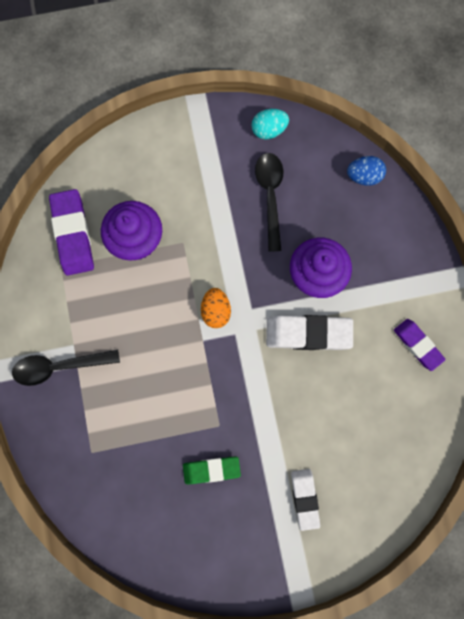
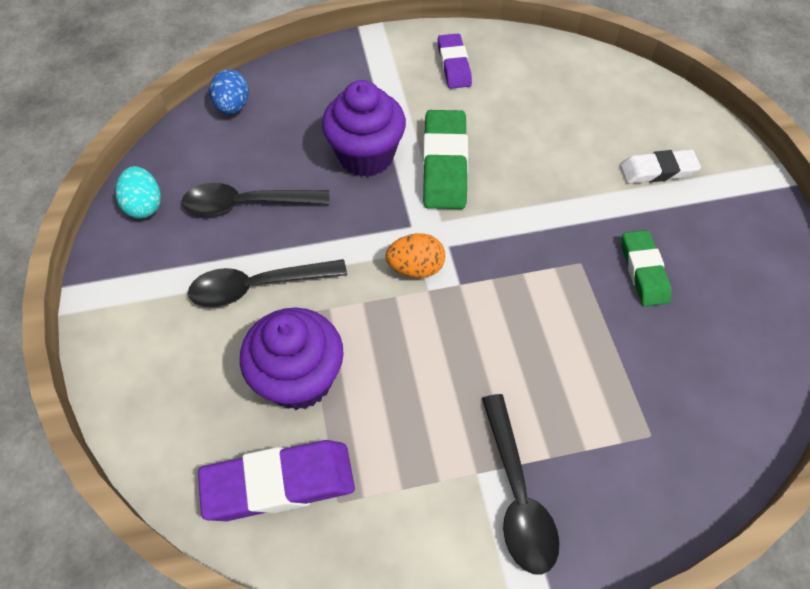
camera: 90 degrees left, 20 degrees down
white eraser [266,315,353,350] -> green eraser [423,110,468,209]
purple eraser [394,319,445,371] -> purple eraser turned 60 degrees counterclockwise [438,34,472,89]
none -> black spoon [188,259,347,307]

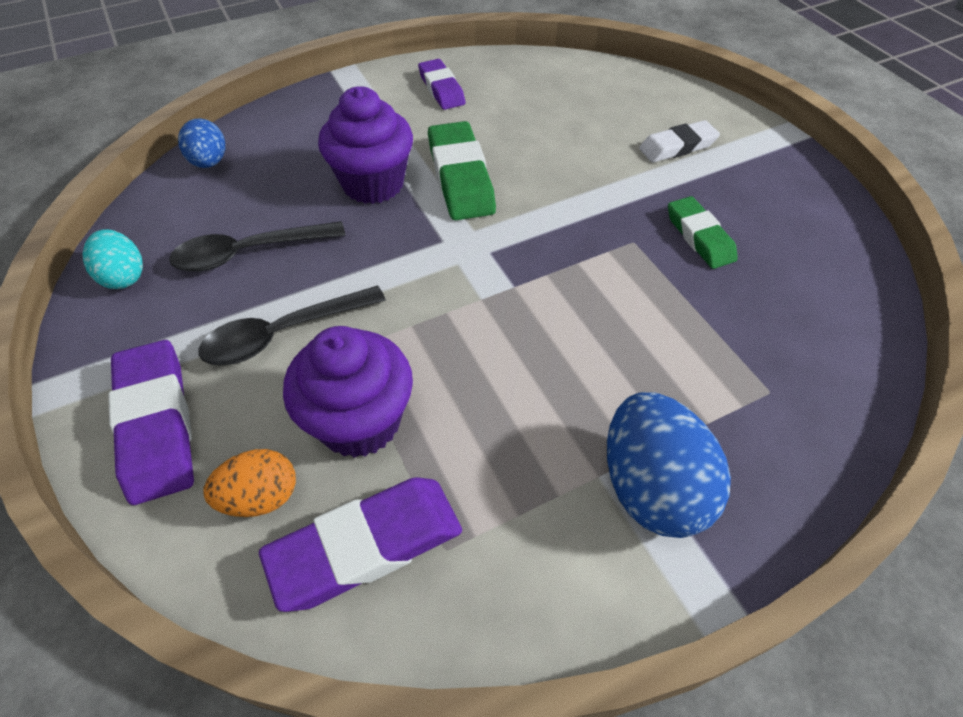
camera: 15 degrees left, 5 degrees down
orange egg [386,233,445,278] -> orange egg moved to [203,449,296,517]
black spoon [482,394,560,575] -> blue egg [607,392,731,538]
none -> purple eraser [108,340,194,505]

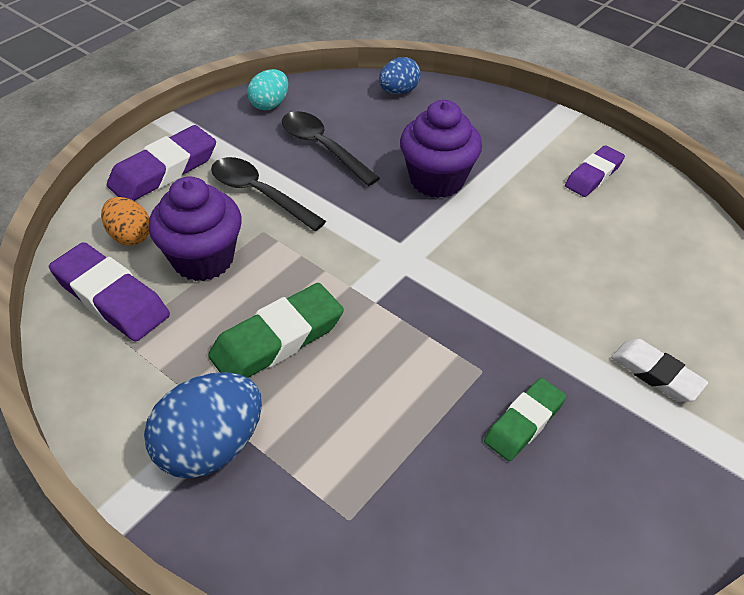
camera: 65 degrees right, 5 degrees down
green eraser [428,121,496,220] -> green eraser moved to [208,283,344,378]

